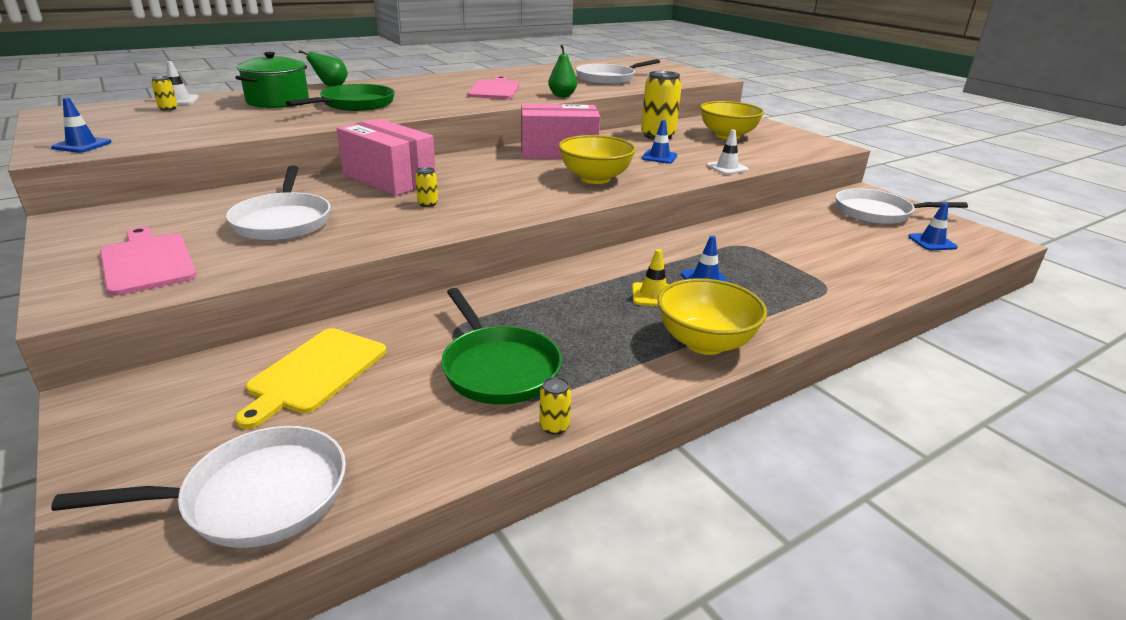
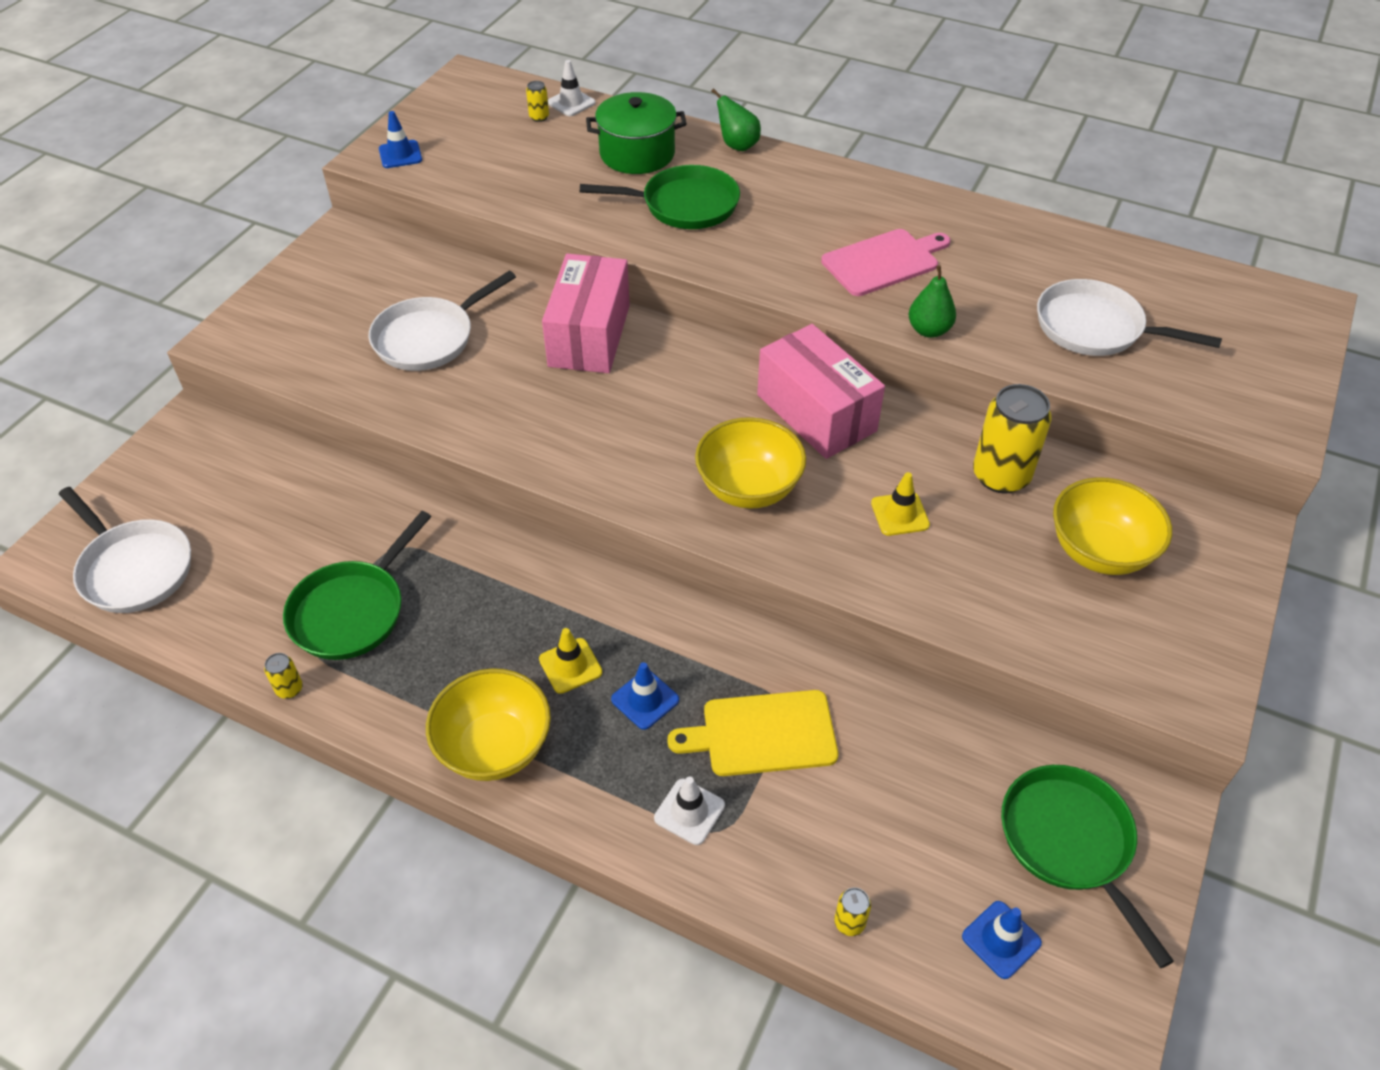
camera: 60 degrees right, 20 degrees up
pink cutting board [100,227,197,296] -> none
yellow cutting board [235,328,387,429] -> yellow cutting board moved to [667,690,838,776]
yellow can [415,167,438,207] -> yellow can moved to [834,887,871,936]
blue traffic cone [642,120,677,164] -> yellow traffic cone [871,472,930,536]
white traffic cone [706,130,749,175] -> white traffic cone moved to [654,776,725,845]
white pan [836,188,968,224] -> green pan [1001,765,1174,968]

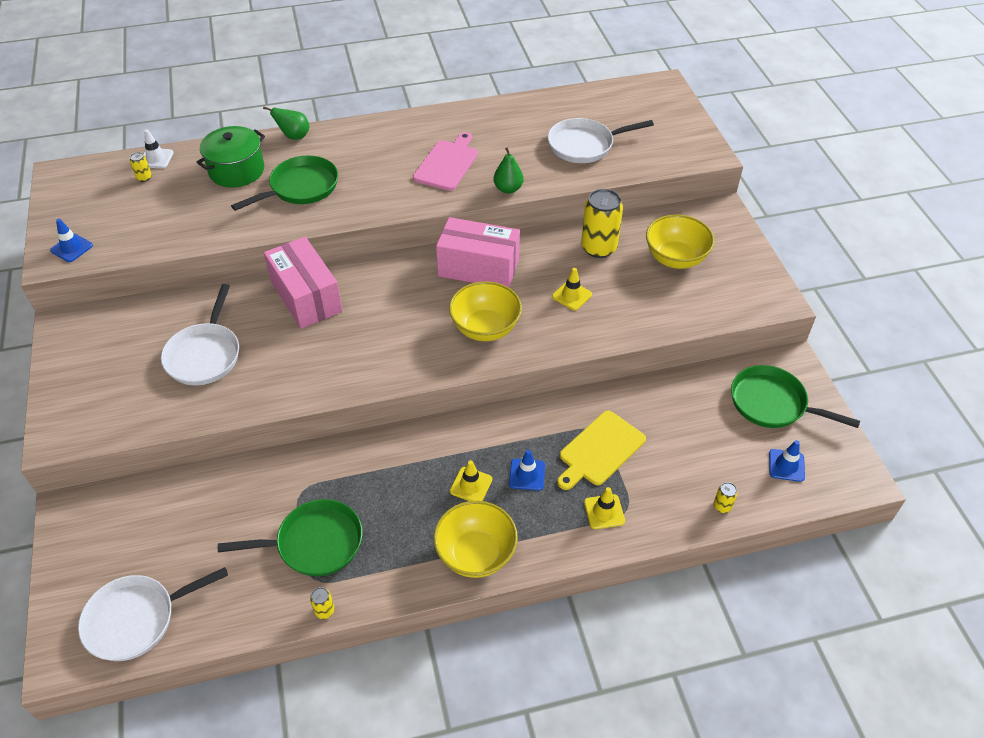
camera: 40 degrees left, 0 degrees up
white pan [59,487,191,613] -> white pan turned 150 degrees clockwise [78,567,228,661]
green pan [283,511,432,660] -> green pan turned 90 degrees counterclockwise [218,499,362,576]
white traffic cone [654,776,725,845] -> yellow traffic cone [584,487,625,529]

